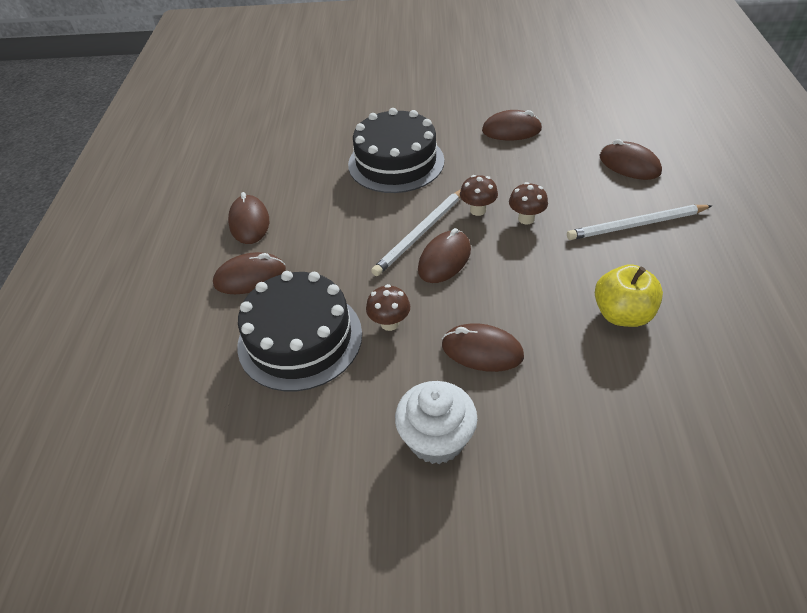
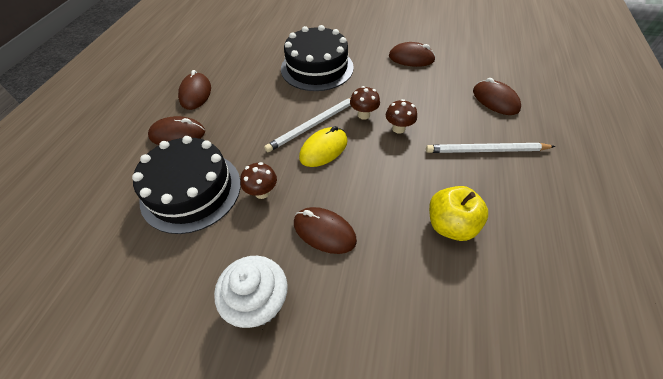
camera: 10 degrees right, 5 degrees up
brown mouse [418,228,471,283] -> yellow mouse [299,126,347,167]

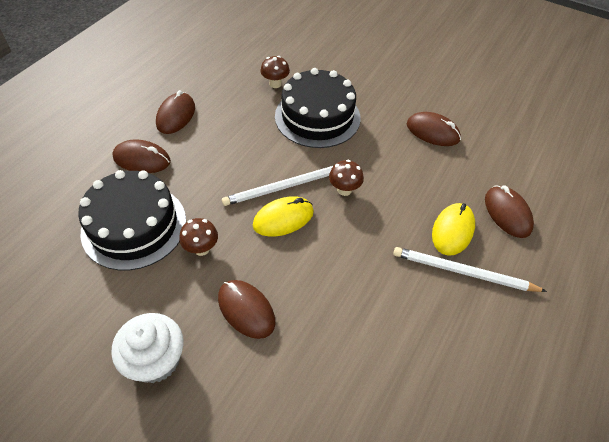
camera: 15 degrees right, 0 degrees up
brown mushroom [386,99,417,134] -> brown mushroom moved to [260,56,290,88]
yellow apple [429,186,488,241] -> none
none -> yellow mouse [432,203,475,256]

